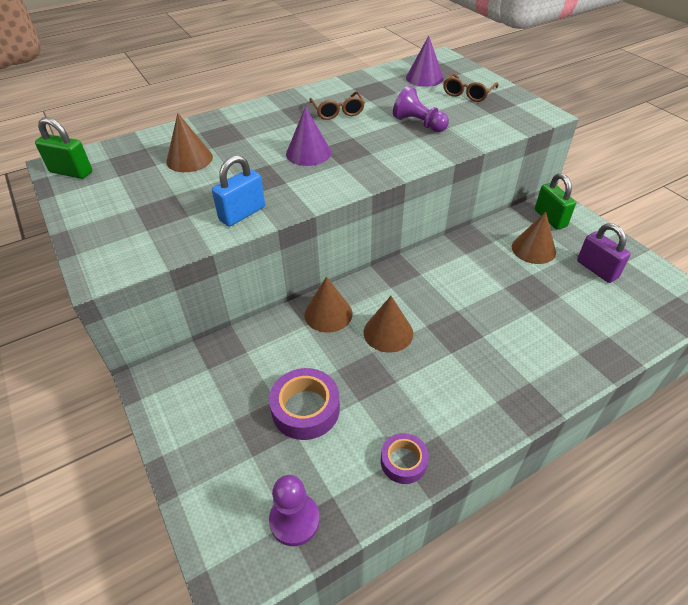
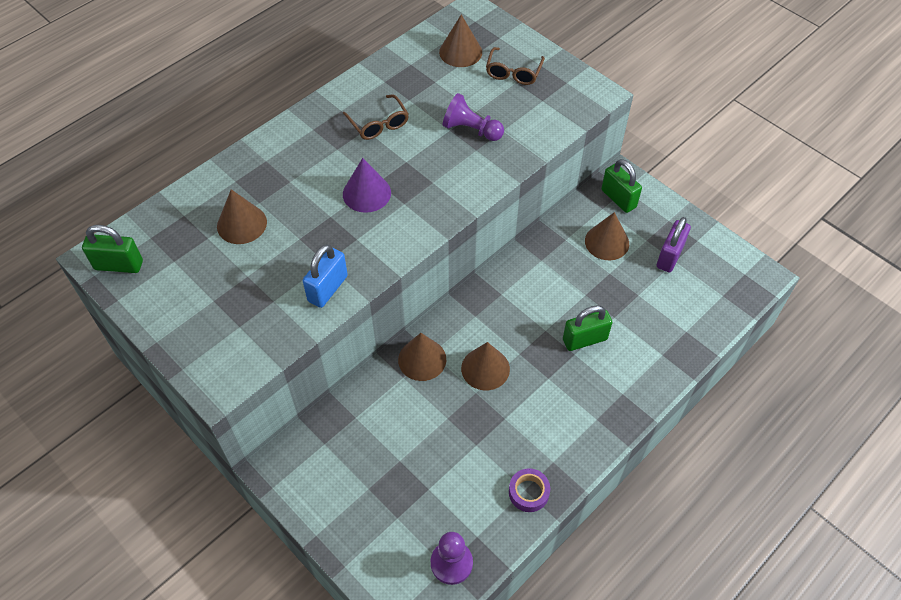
camera: 15 degrees left, 10 degrees up
purple tape [269,368,340,440] -> none
purple cone [406,36,444,87] -> brown cone [439,14,482,67]
purple padlock [577,223,631,283] -> purple padlock turned 75 degrees clockwise [657,217,691,273]
none -> green padlock [563,305,613,351]

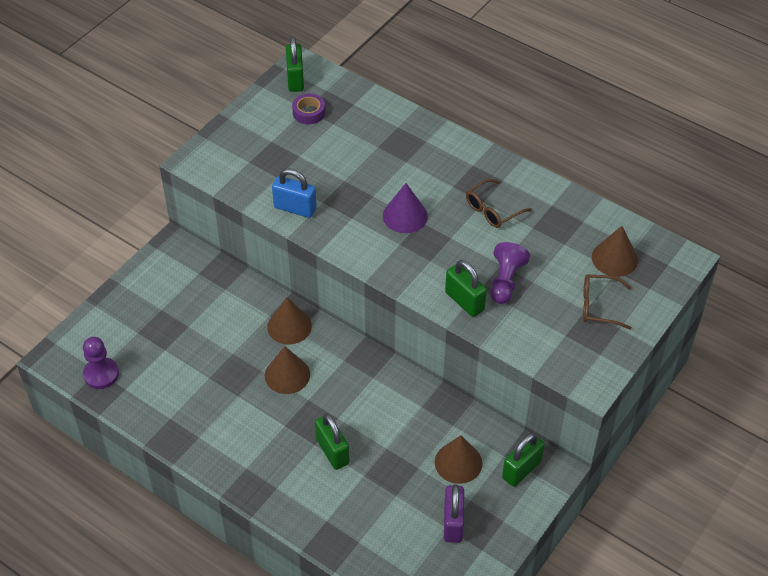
camera: 80 degrees right, 5 degrees down
brown cone [217,189,267,244] -> none
purple tape [509,468,550,512] -> purple tape moved to [292,94,325,124]
purple padlock [657,217,691,273] -> purple padlock turned 75 degrees clockwise [444,484,464,543]
none -> green padlock [445,260,487,317]

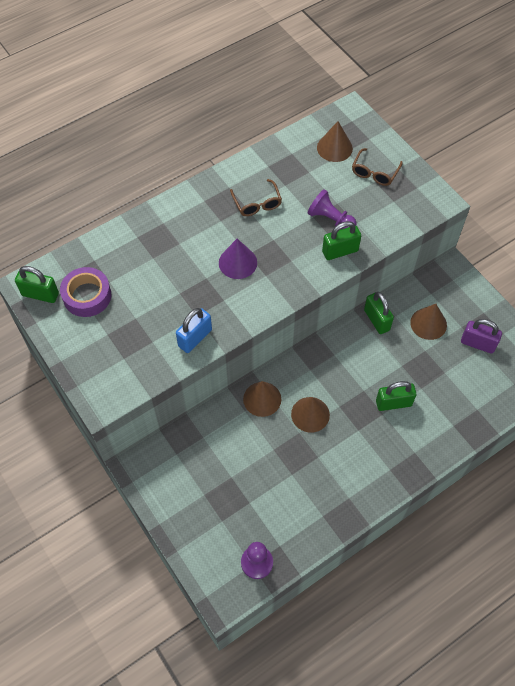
camera: 70 degrees left, 10 degrees up
purple tape [292,94,325,124] -> purple tape [60,267,111,317], size x1.58
green padlock [502,433,545,487] -> green padlock moved to [364,292,394,334]

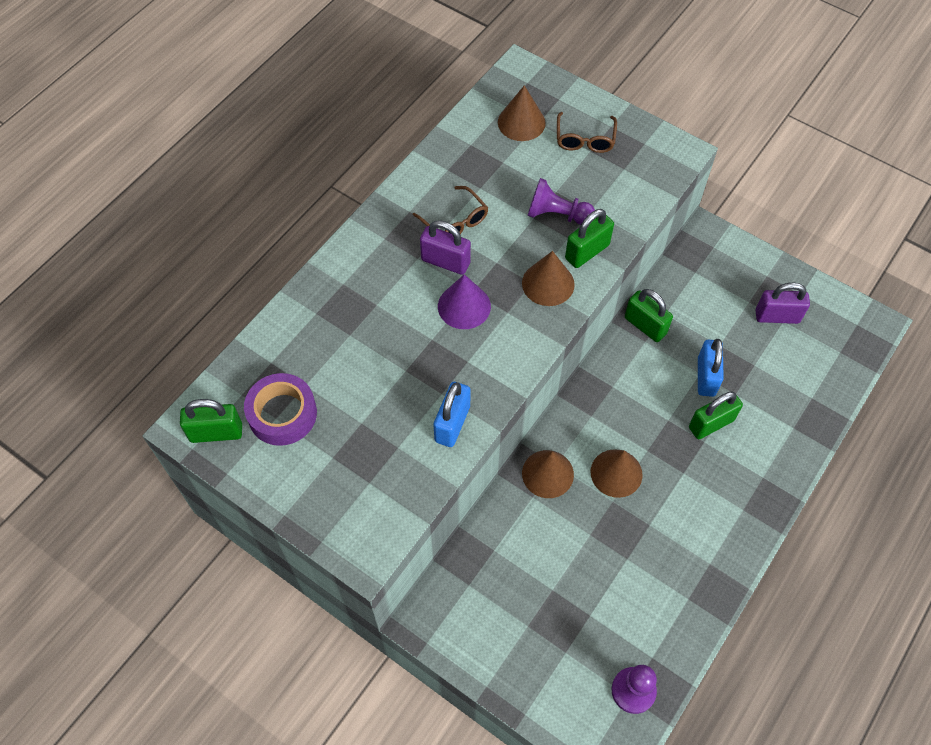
camera: 20 degrees left, 0 degrees up
brown cone [410,304,447,340] -> brown cone moved to [522,251,575,306]
none -> purple padlock [420,220,471,275]
none -> blue padlock [698,339,724,397]

